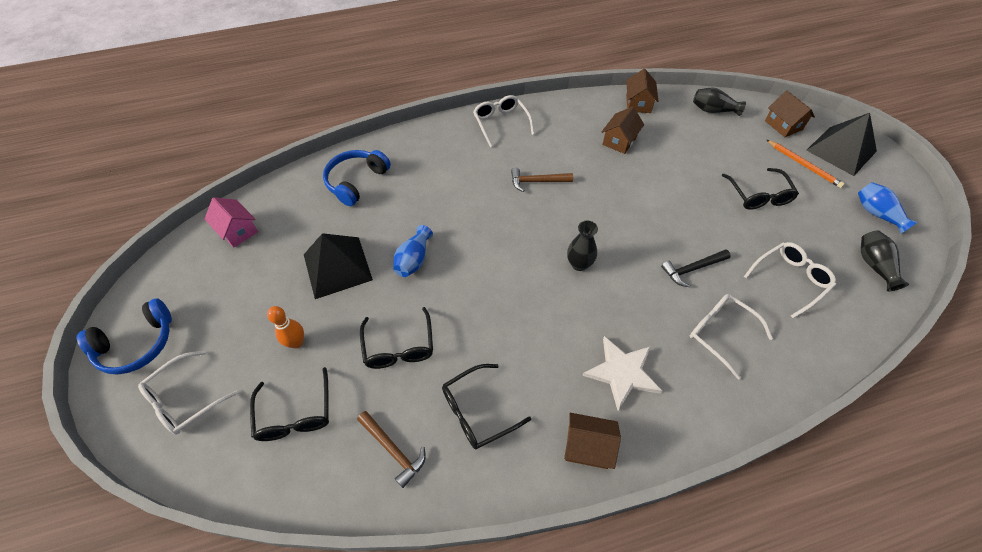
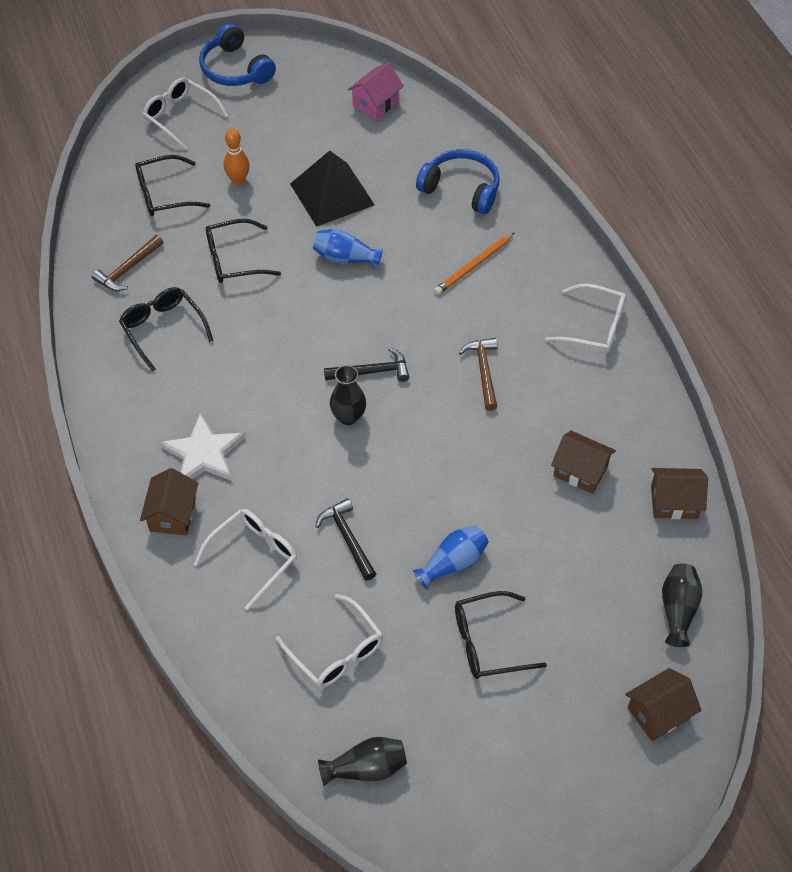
camera: 85 degrees right, 0 degrees up
white glasses [473,95,535,147] -> white glasses turned 45 degrees clockwise [545,283,626,353]
brown house [564,413,621,469] -> brown house moved to [140,468,198,535]
orange pencil [767,140,845,188] -> orange pencil moved to [434,232,515,295]
black pyramid [806,113,877,176] -> none
blue vase [858,182,918,234] -> blue vase moved to [413,526,489,590]
none -> black hammer [324,348,409,382]

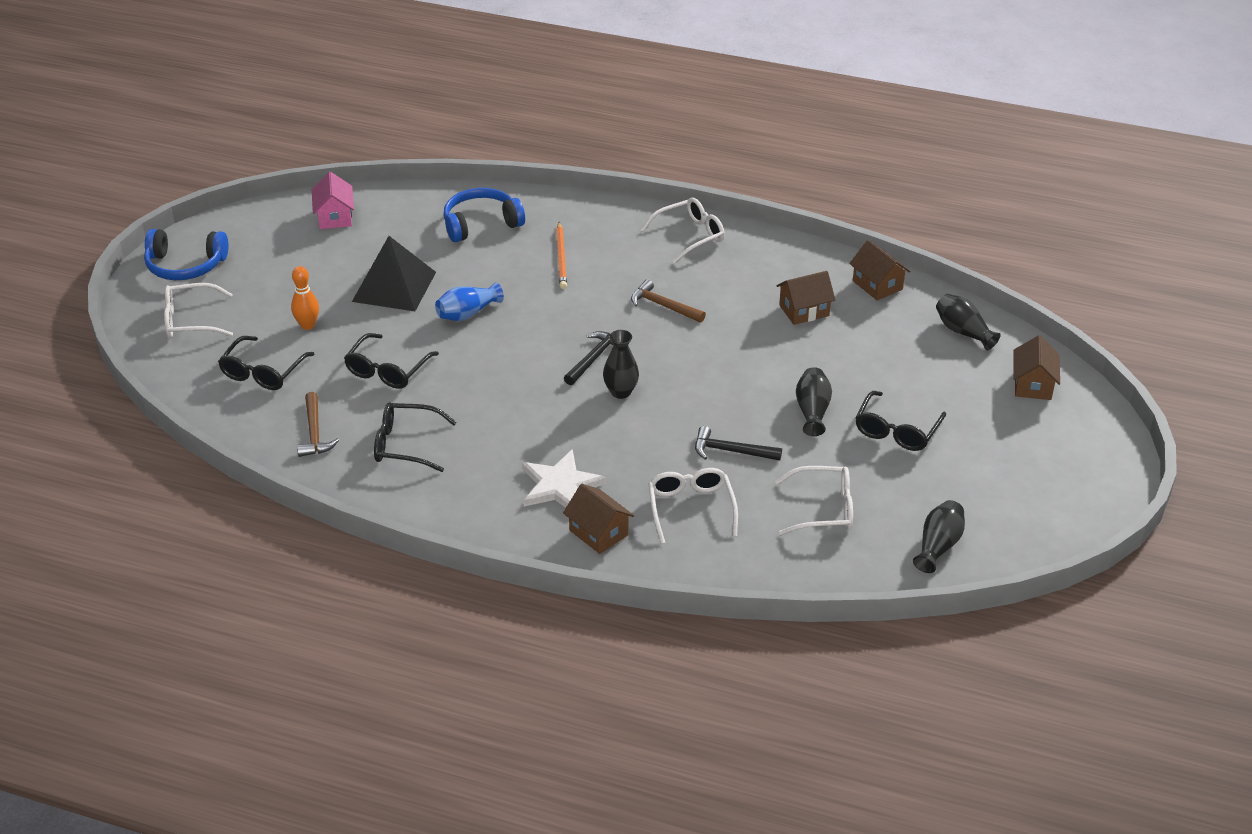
camera: 50 degrees left, 15 degrees down
blue vase [413,526,489,590] -> black vase [796,367,832,436]
brown house [651,468,708,519] -> brown house turned 75 degrees counterclockwise [849,240,910,301]

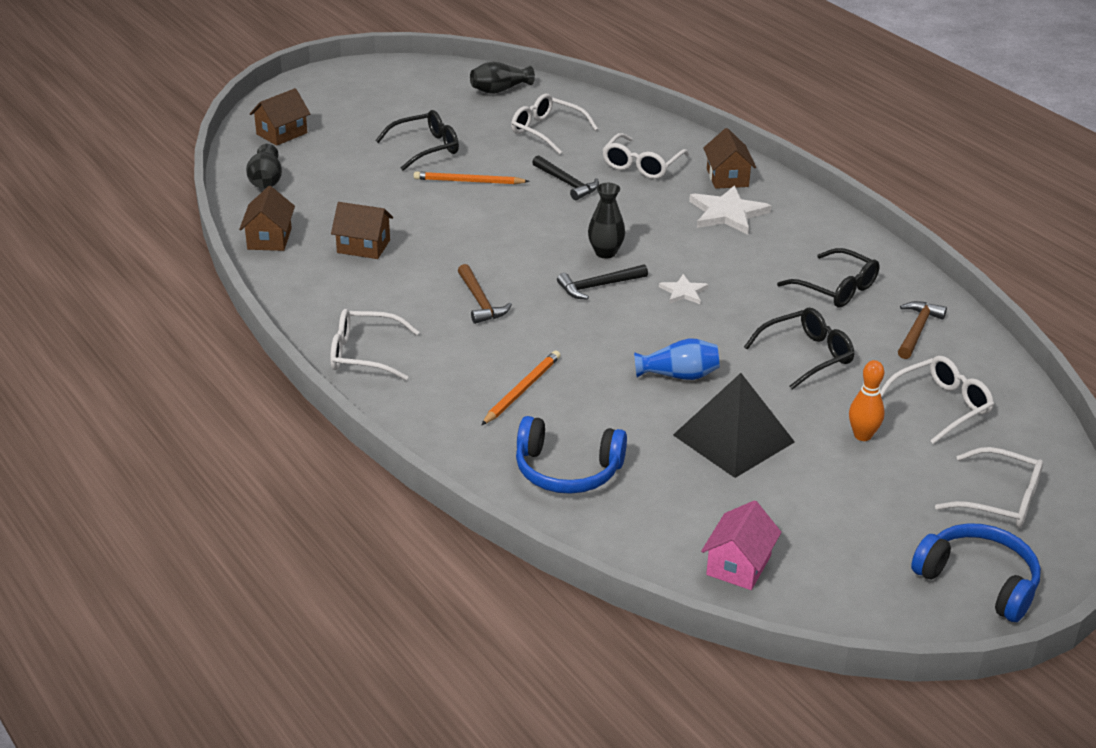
camera: 145 degrees left, 5 degrees down
black glasses [218,336,314,390] -> white glasses [880,356,994,444]
black vase [796,367,832,436] -> orange pencil [414,172,530,184]
none -> white star [659,274,709,304]

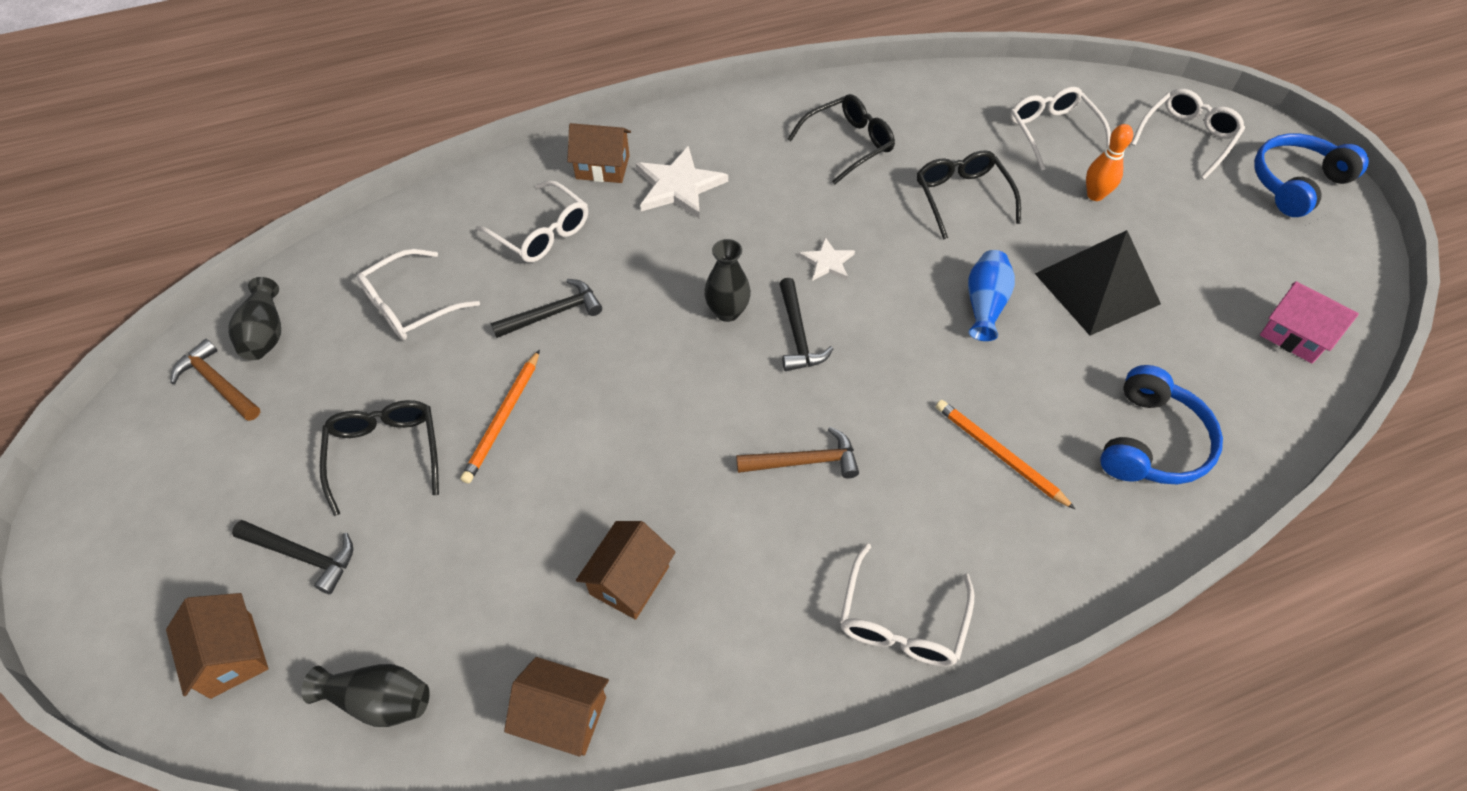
camera: 75 degrees left, 20 degrees up
brown hammer [898,301,947,359] -> brown hammer moved to [171,339,260,421]
none -> black hammer [232,520,353,594]

